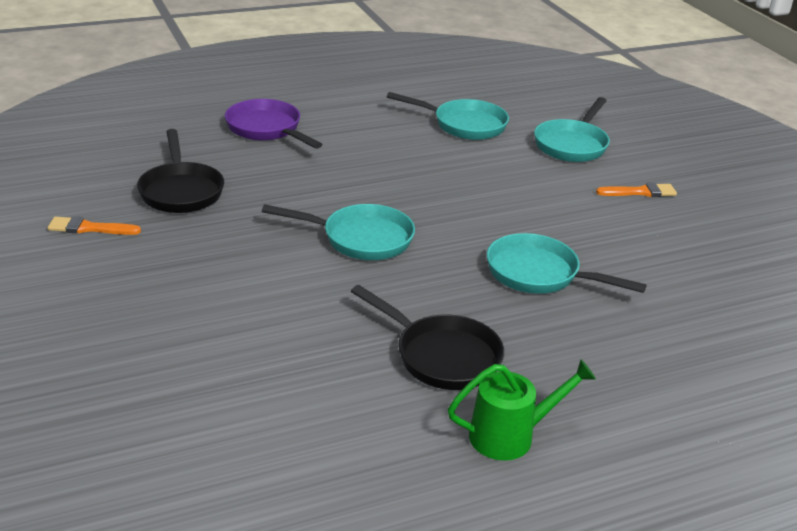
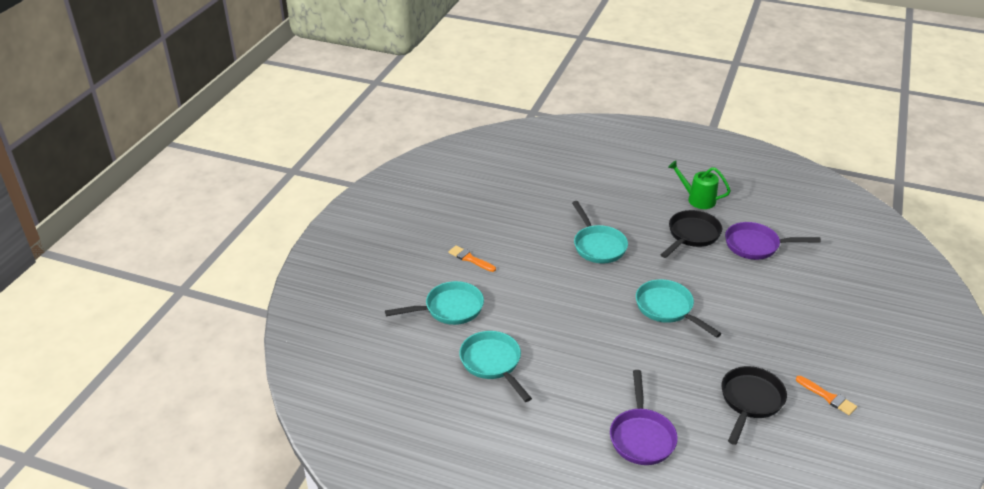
camera: 135 degrees left, 5 degrees up
black pan [351,285,504,390] -> black pan turned 45 degrees clockwise [661,210,722,258]
none -> purple pan [725,222,821,260]

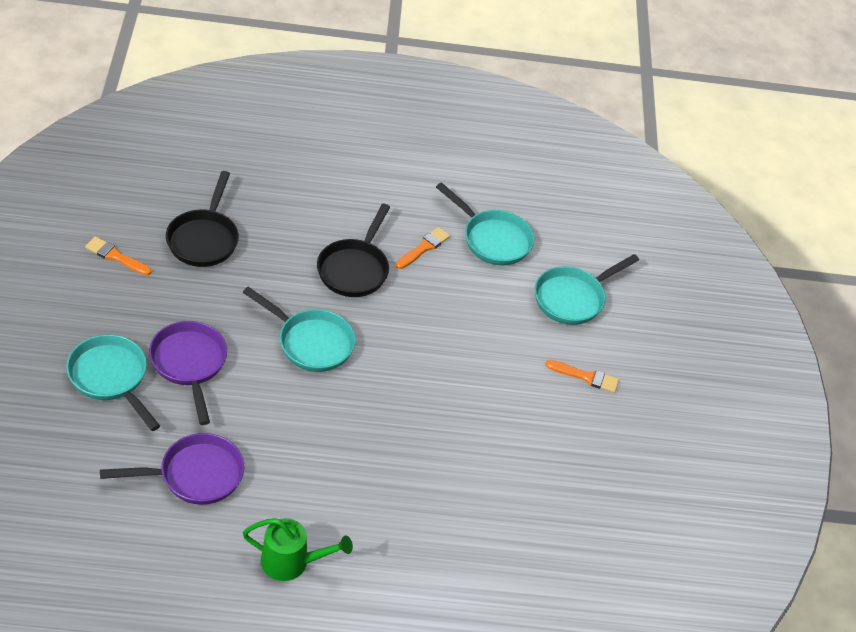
camera: 155 degrees right, 10 degrees up
turquoise pan [572,201,628,263] -> turquoise pan moved to [66,335,160,431]
purple pan [610,370,678,465] -> purple pan moved to [149,321,227,425]
black pan [661,210,722,258] -> black pan moved to [317,204,390,297]
none -> orange brush [396,227,450,269]

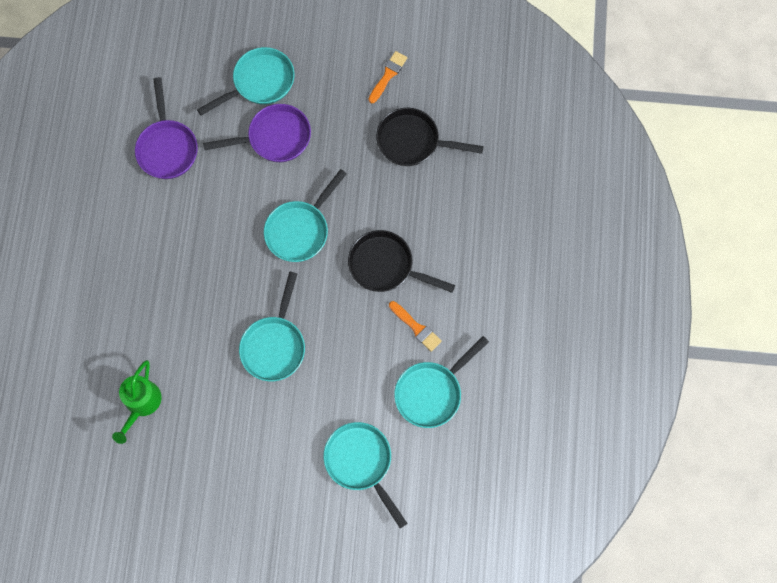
camera: 100 degrees right, 25 degrees up
green watering can [243,518,353,581] -> green watering can moved to [112,360,162,444]
orange brush [545,360,619,393] -> none
none -> turquoise pan [239,272,305,381]

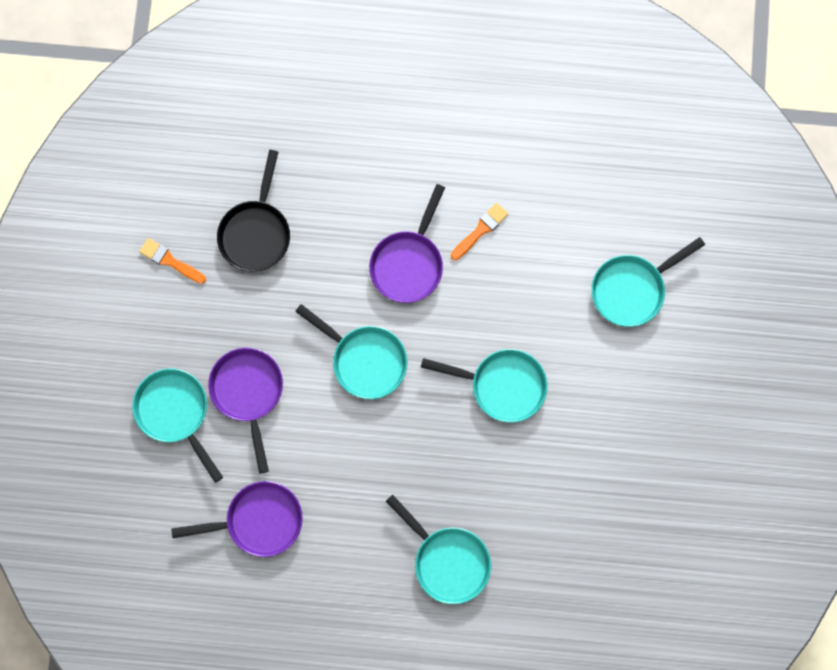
camera: 90 degrees left, 5 degrees up
green watering can [112,360,162,444] -> none
black pan [348,230,455,293] -> purple pan [369,184,445,303]
turquoise pan [394,336,489,428] -> turquoise pan moved to [386,494,491,604]

